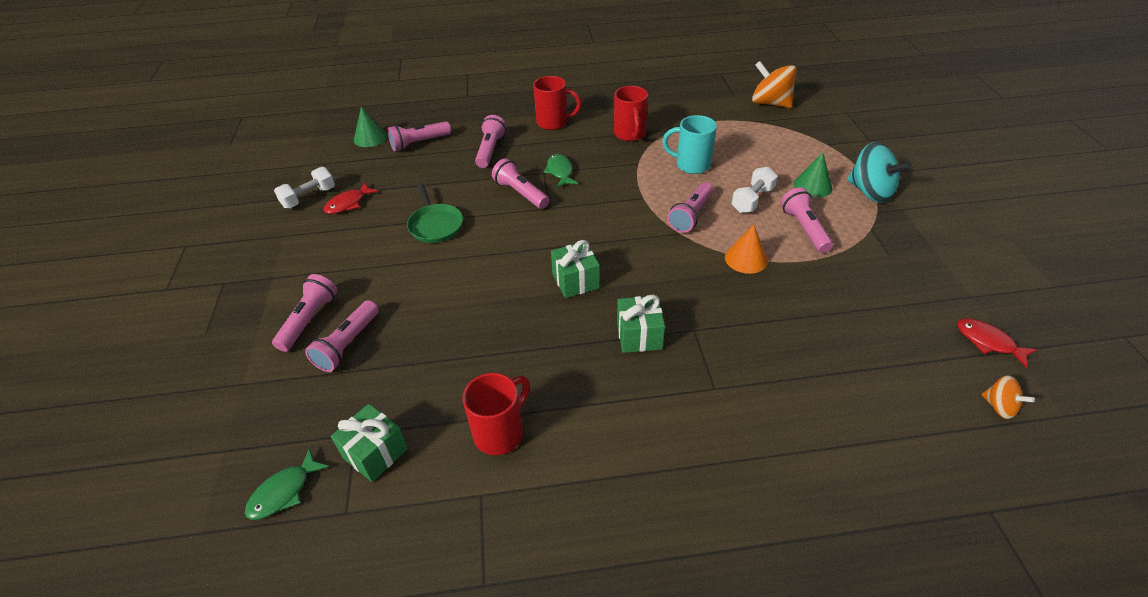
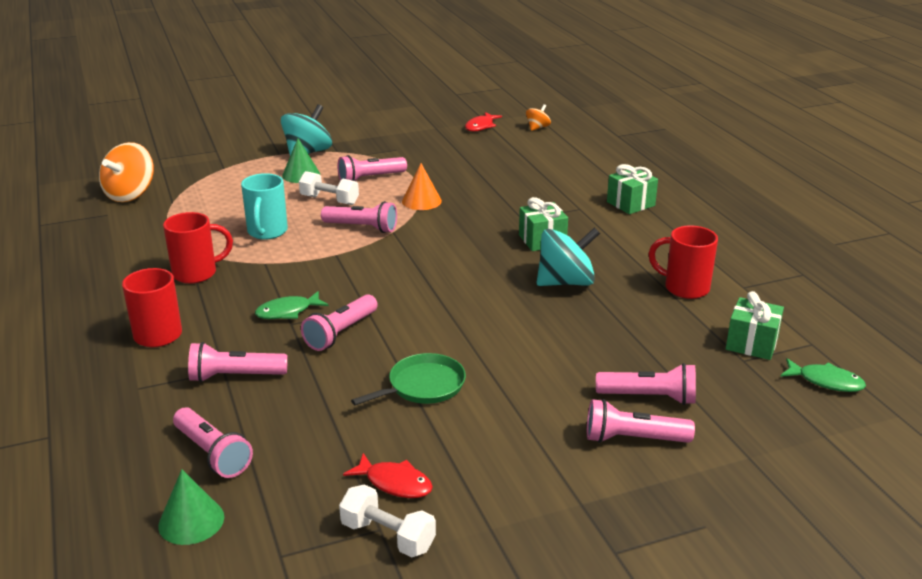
camera: 105 degrees left, 15 degrees down
green gift [551,240,600,298] -> green gift moved to [607,164,658,214]
none -> turquoise spinning top [537,227,600,286]

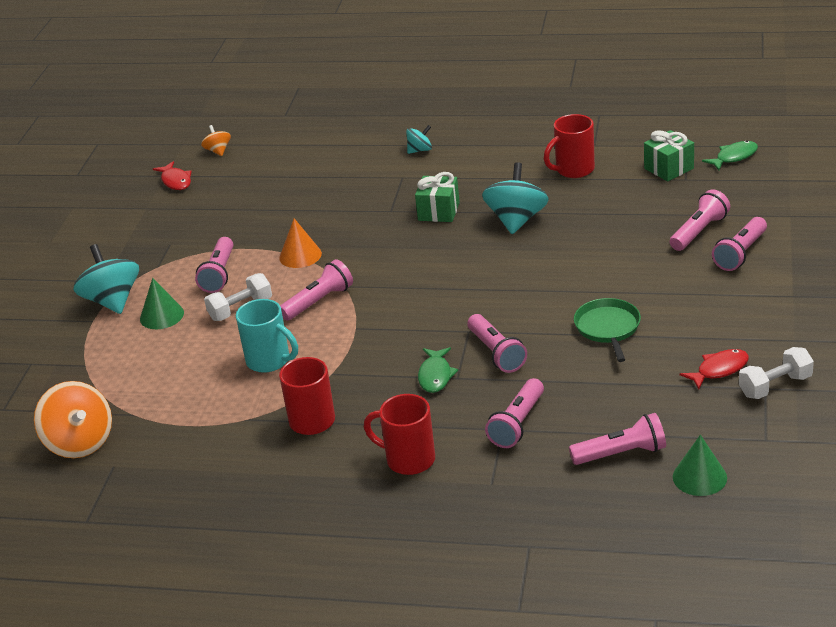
camera: 55 degrees left, 5 degrees up
green gift [607,164,658,214] -> turquoise spinning top [406,125,432,154]

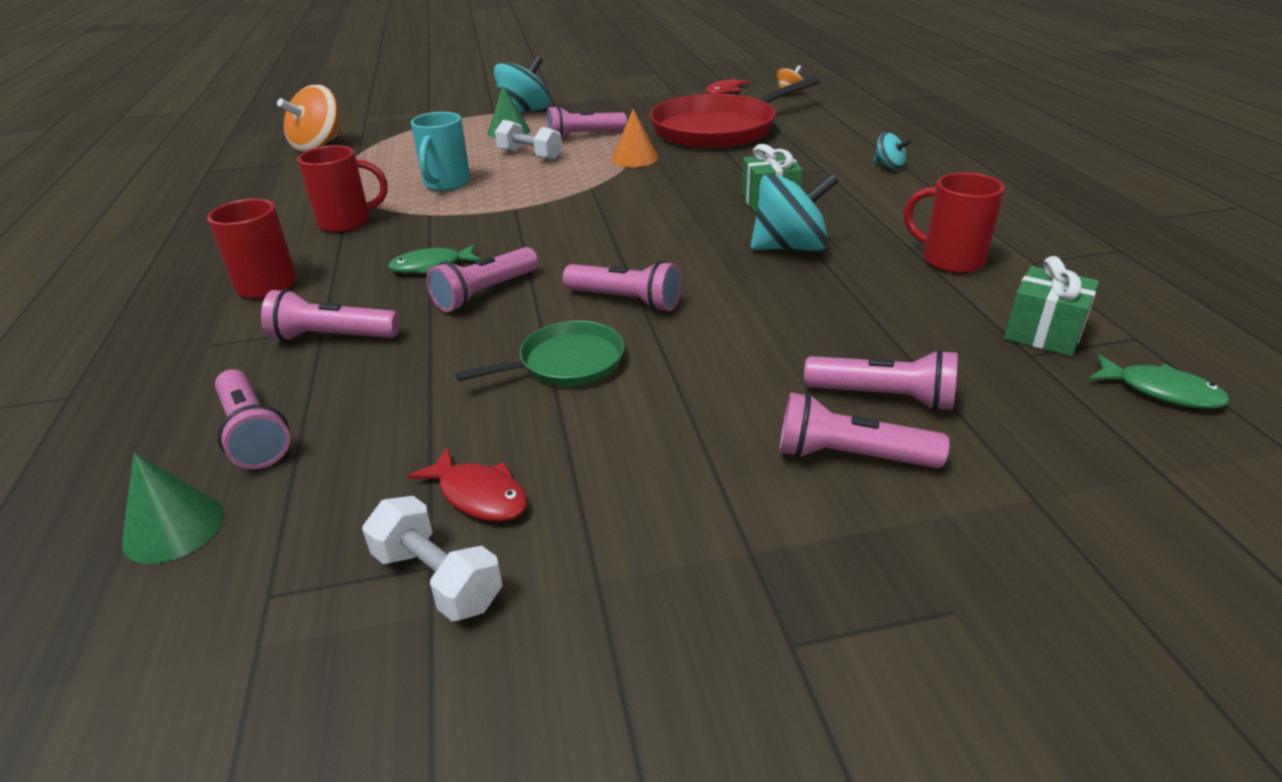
camera: 65 degrees right, 0 degrees up
pink flashlight [280,259,353,321] -> pink flashlight moved to [563,260,682,312]
none -> red pan [650,76,821,149]

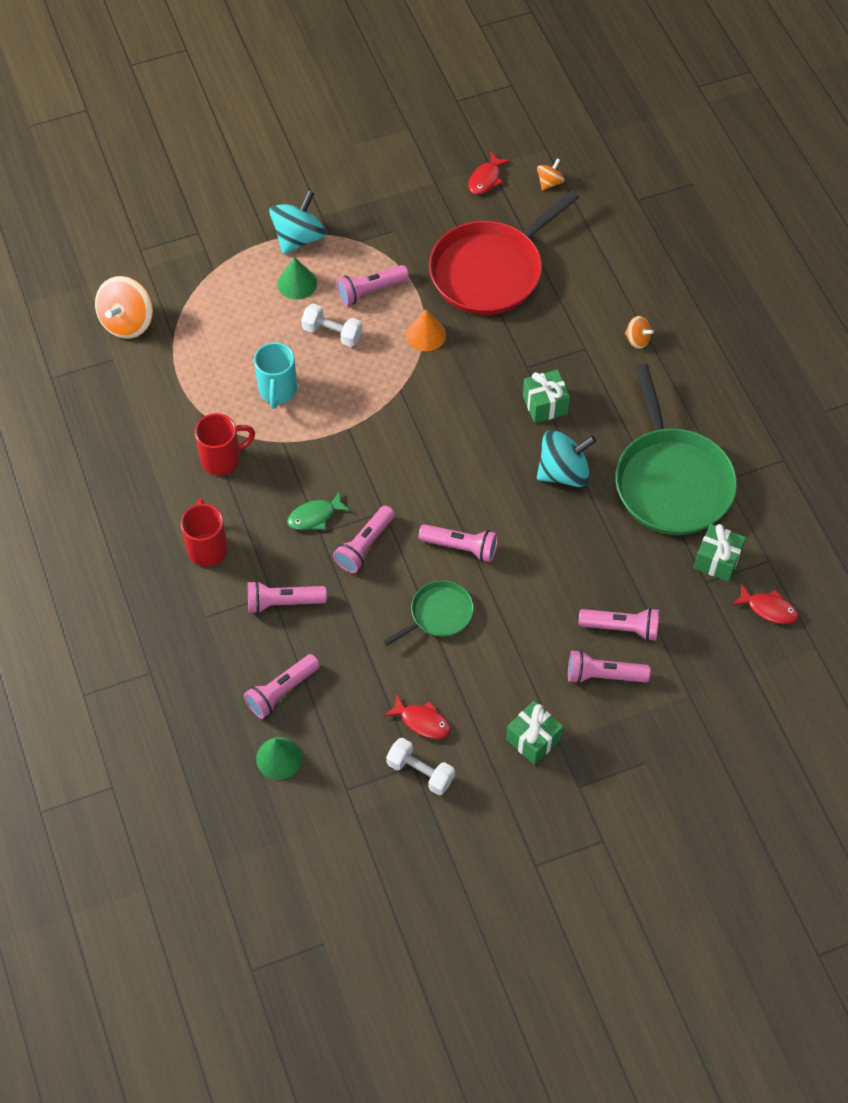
camera: 10 degrees left, 25 degrees up
pink flashlight [215,369,290,469] -> pink flashlight turned 90 degrees clockwise [244,654,320,719]
turquoise spinning top [873,132,912,170] -> orange spinning top [625,316,654,349]
red mug [904,172,1005,273] -> green pan [615,364,737,535]
green fish [1088,354,1230,409] -> red fish [732,584,799,624]
none -> green gift [506,701,563,765]

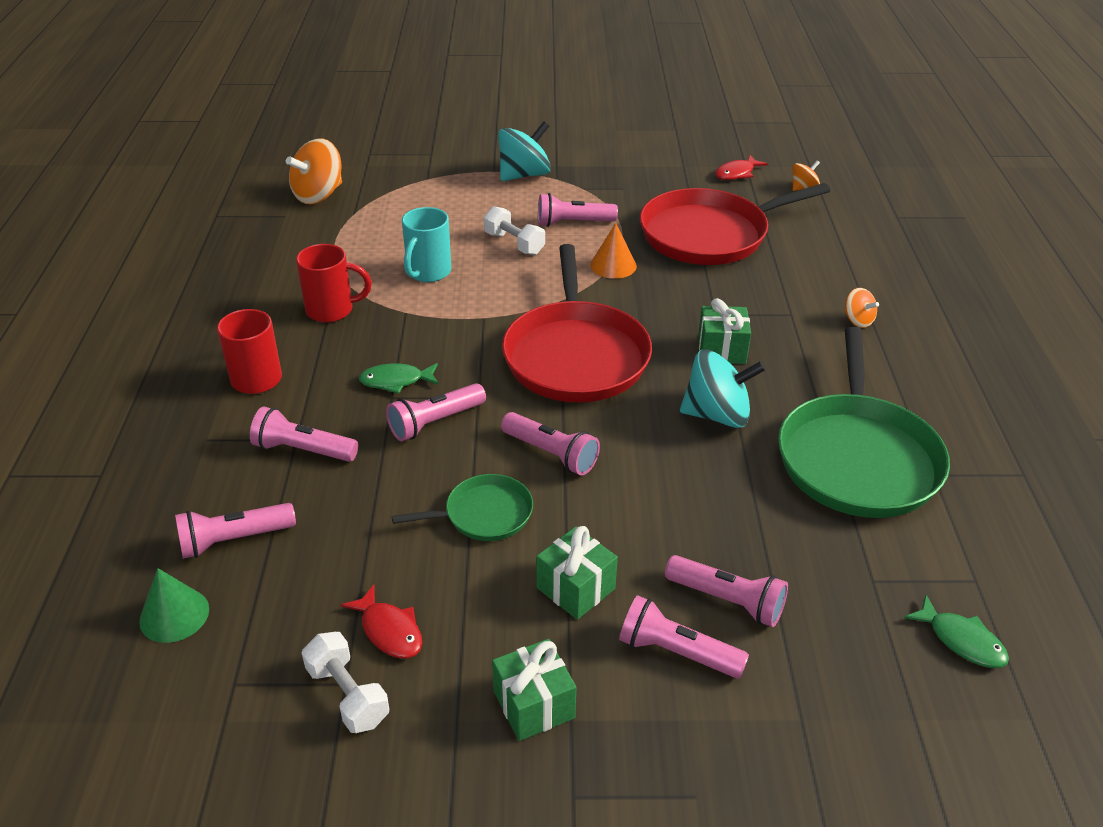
camera: 20 degrees right, 20 degrees down
green cone [277,257,317,300] -> none
green gift [694,524,746,582] -> green gift moved to [536,526,618,620]
red fish [732,584,799,624] -> green fish [904,595,1009,668]
none -> red pan [502,244,652,402]

